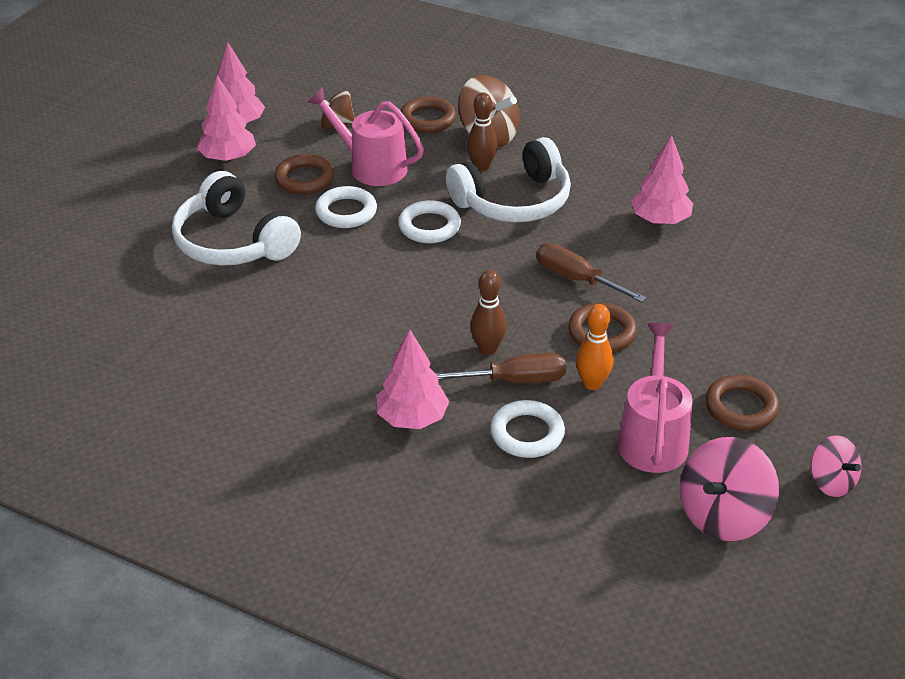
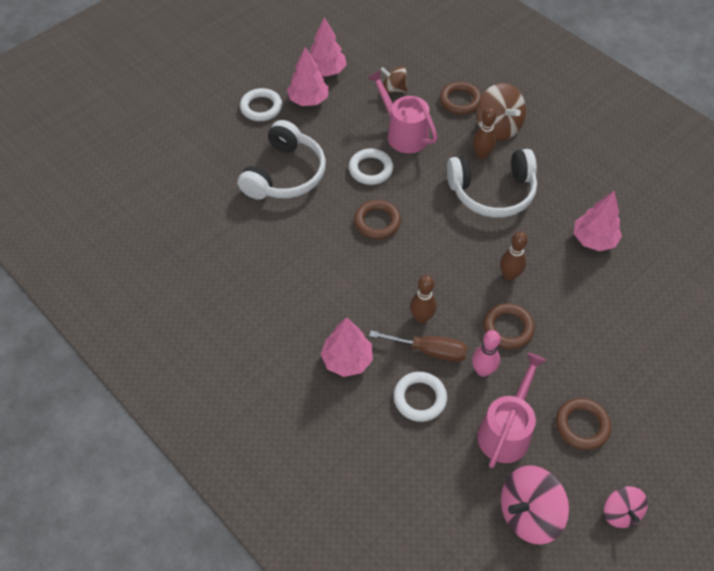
camera: 20 degrees right, 15 degrees up
white headphones [172,171,301,266] -> white headphones turned 135 degrees counterclockwise [238,120,326,200]
brown ring [274,154,334,194] -> brown ring moved to [354,200,401,239]
white ring [398,200,461,243] -> white ring moved to [240,88,282,121]
brown screwdriver [536,243,647,302] -> brown bowling pin [500,231,528,281]
orange bowling pin [576,304,613,390] -> pink bowling pin [472,330,501,377]

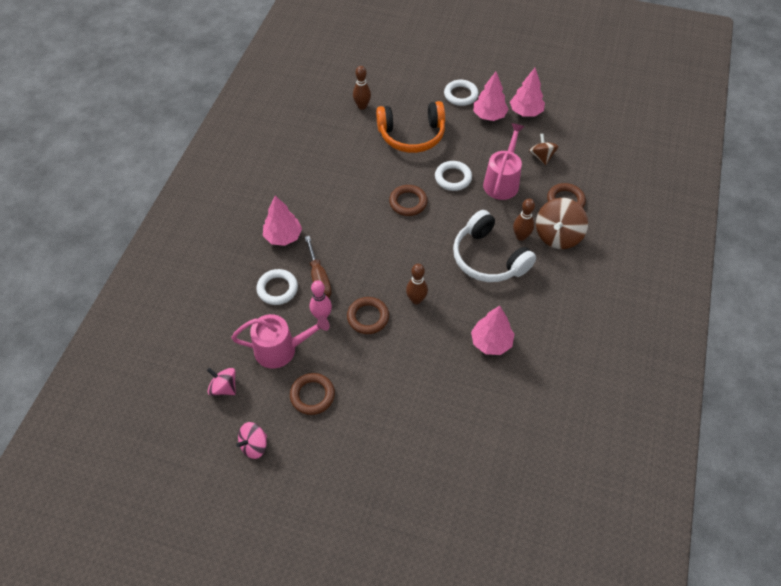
camera: 60 degrees right, 0 degrees up
white headphones [238,120,326,200] -> orange headphones [376,101,445,153]
brown bowling pin [410,275,437,323] -> brown bowling pin moved to [353,66,371,110]
pink spinning top [501,466,569,545] -> pink spinning top [207,368,236,396], size x0.61

